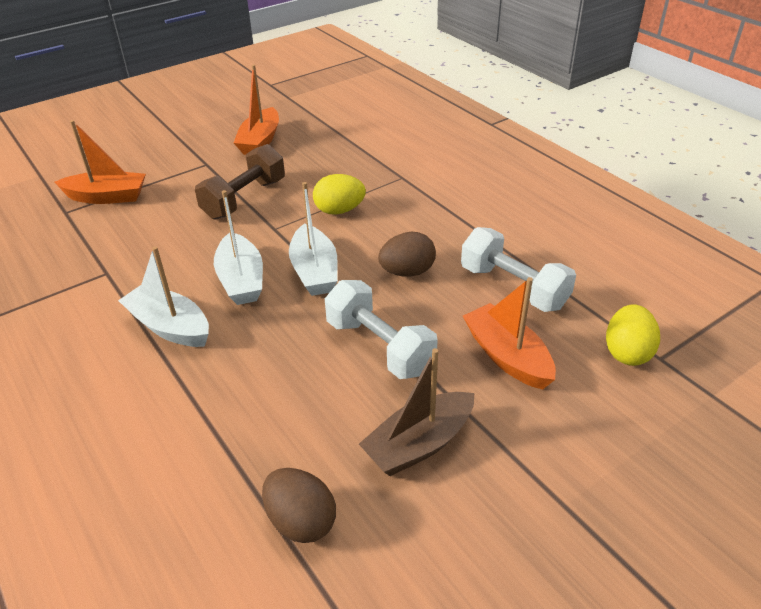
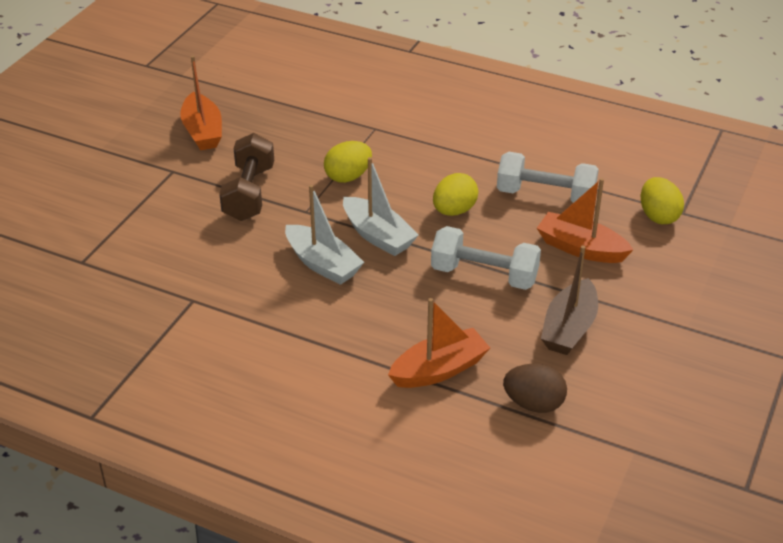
camera: 30 degrees left, 0 degrees up
orange boat [55,120,146,204] -> orange boat moved to [388,298,490,388]
white boat [118,246,209,347] -> none
brown egg [378,232,436,277] -> yellow egg [433,173,478,216]

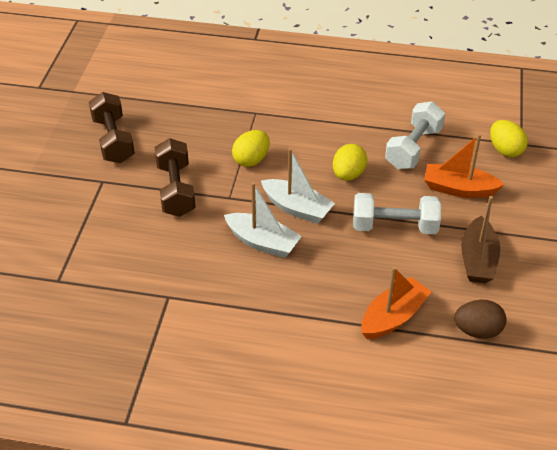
camera: 15 degrees left, 5 degrees up
orange boat [180,56,222,150] -> brown dumbbell [89,92,135,163]
white dumbbell [497,152,599,203] -> white dumbbell turned 60 degrees counterclockwise [385,101,445,169]

